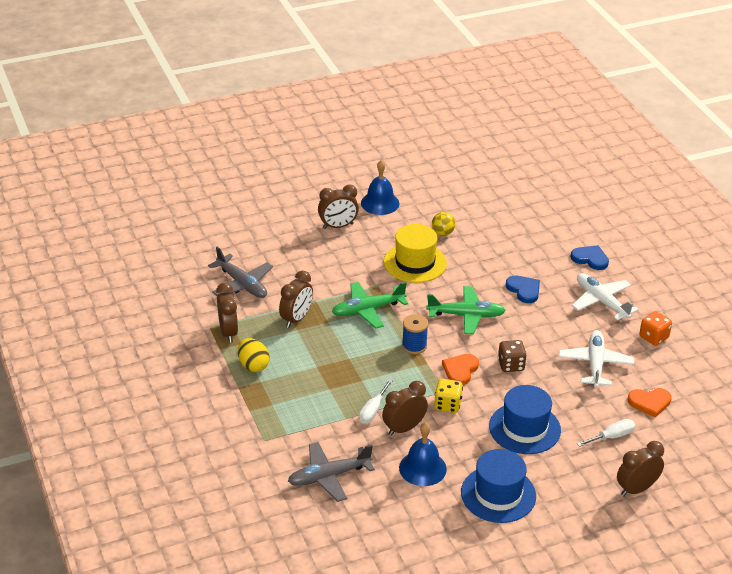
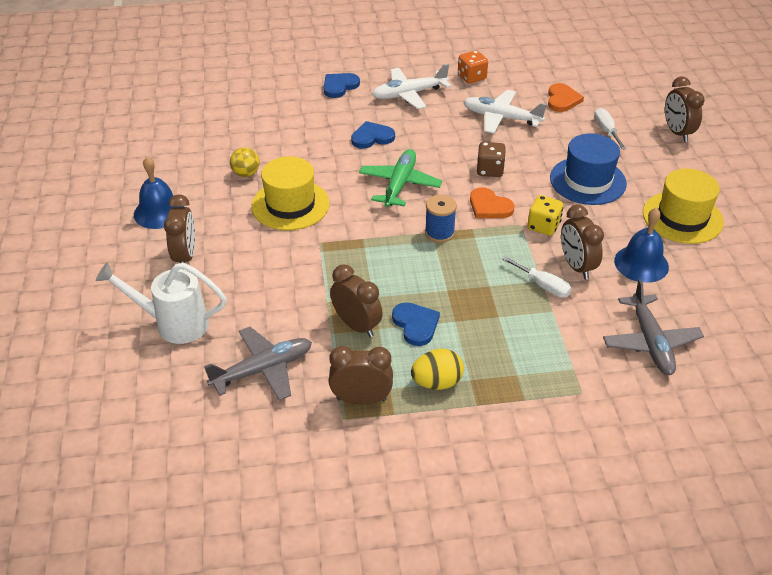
camera: 75 degrees left, 5 degrees up
green plane [332,282,408,329] -> none
blue hat [461,449,536,523] -> yellow hat [643,169,724,244]
none -> white watering can [95,262,227,344]
none -> blue heart [392,302,440,346]

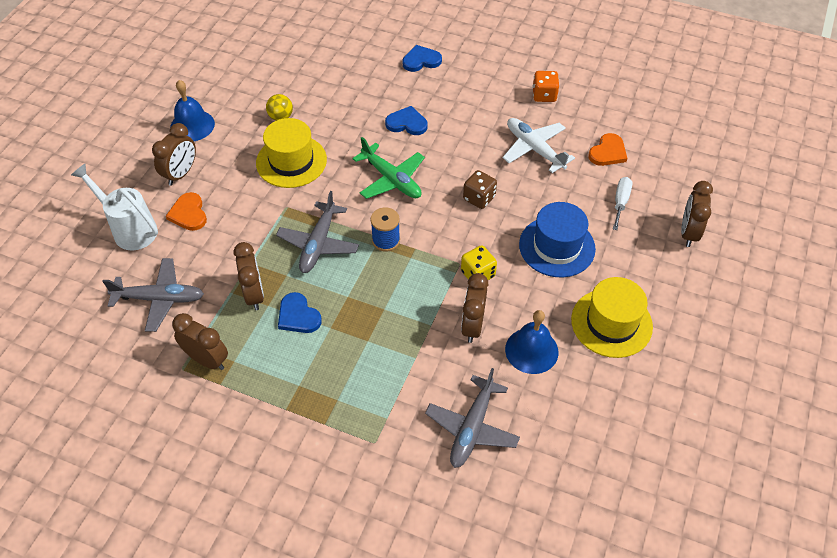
camera: 30 degrees right, 10 degrees up
green plane [359,149,442,207] -> green plane turned 90 degrees clockwise [352,137,425,199]
white plane [372,64,451,109] -> none
blue heart [392,302,440,346] -> blue heart turned 135 degrees clockwise [278,292,322,333]
yellow egg [411,349,464,390] -> none
orange heart [470,187,514,218] -> orange heart moved to [166,192,207,231]
white screwdriver [502,256,572,297] -> none
none -> grey plane [276,191,359,273]

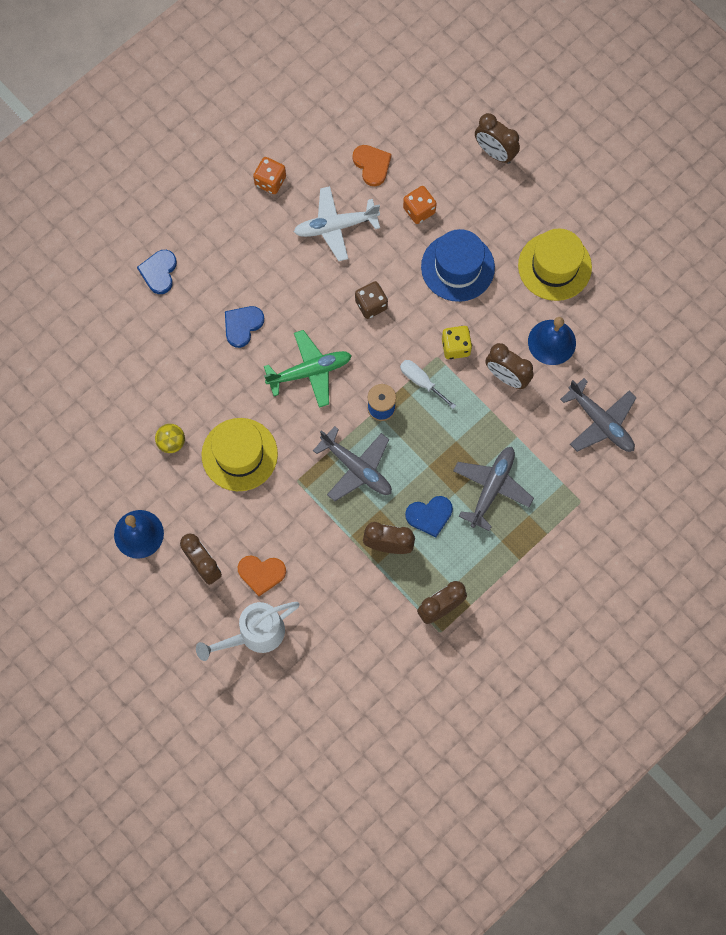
camera: 65 degrees left, 20 degrees up
grey plane [102,258,204,332] -> grey plane moved to [453,447,534,531]
white screwdriver [613,177,632,230] -> white screwdriver moved to [400,360,456,409]
none -> orange dice [403,186,437,224]

